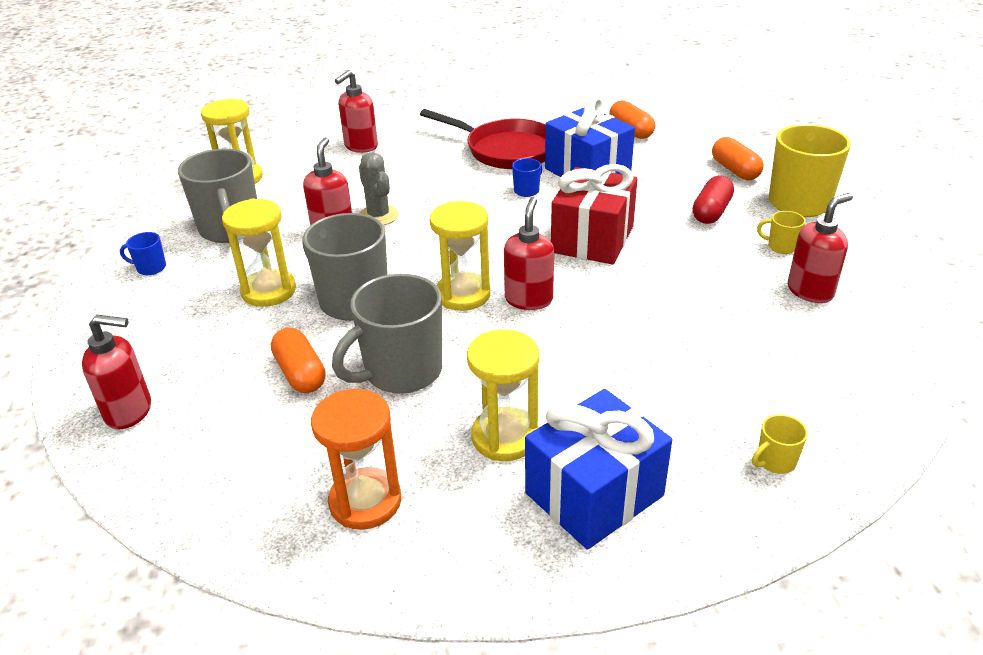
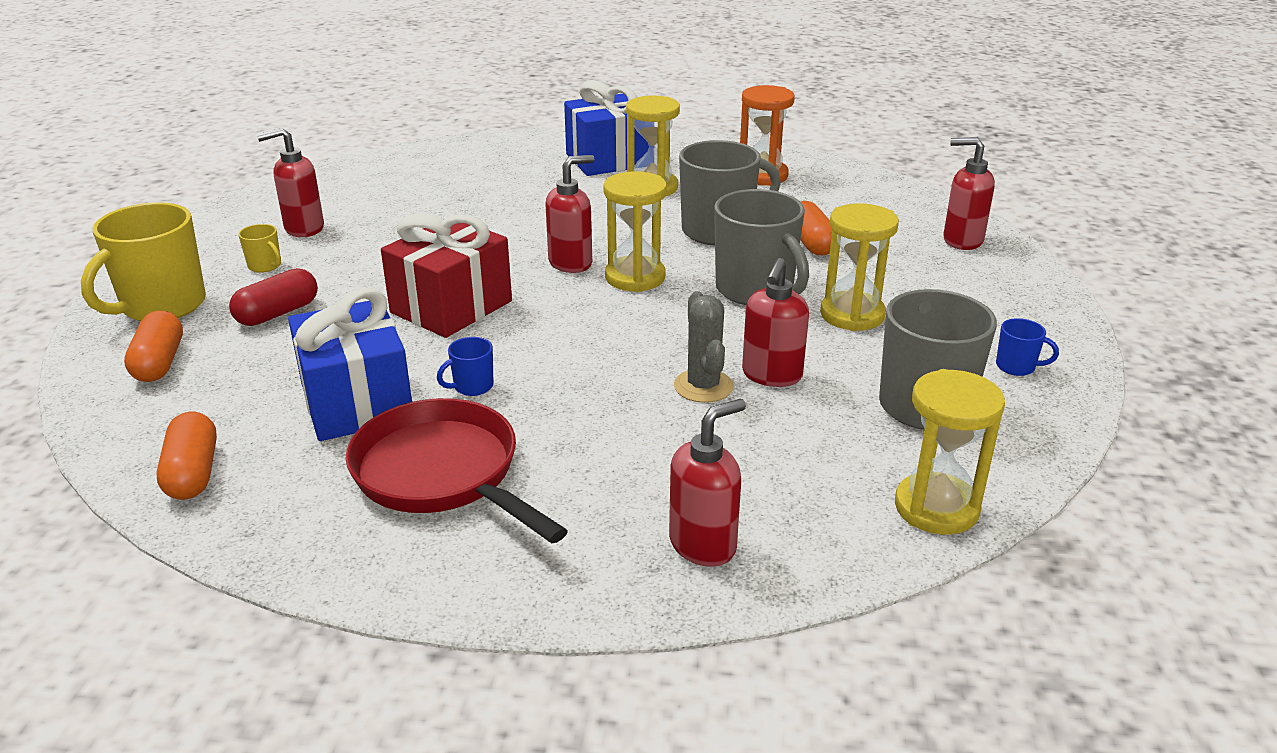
camera: 165 degrees left, 5 degrees down
red soap dispenser [504,197,554,310] -> red soap dispenser turned 150 degrees counterclockwise [545,155,594,273]
yellow mug [752,414,808,474] -> none

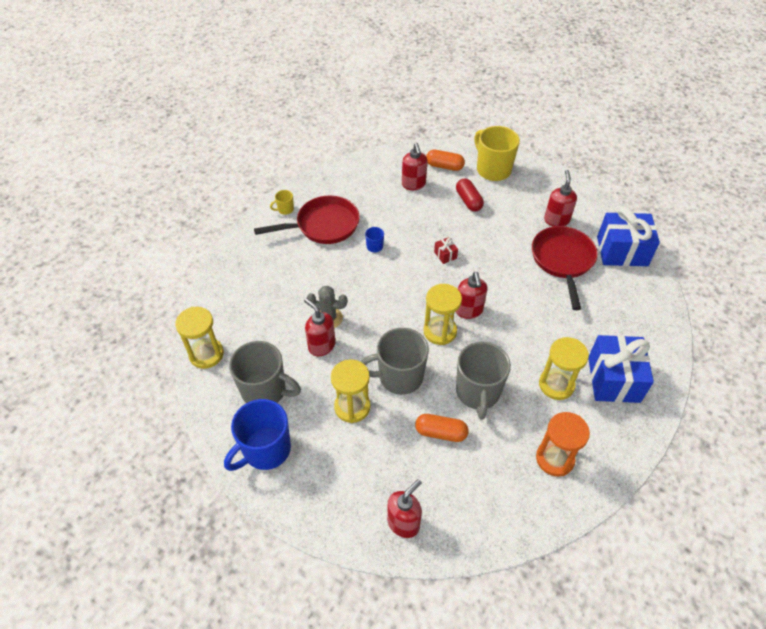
camera: 115 degrees right, 20 degrees up
orange capsule [157,412,217,500] -> none
yellow mug [238,224,281,273] -> yellow mug moved to [270,190,294,215]
blue gift [288,288,412,441] -> blue gift moved to [597,206,660,266]
red gift [381,213,512,338] -> red gift [434,237,458,264], size x0.41
red soap dispenser [669,399,746,567] -> red soap dispenser moved to [402,143,427,190]
blue mug [996,318,1059,376] -> blue mug [224,399,291,471], size x2.29
none -> red pan [532,226,598,310]

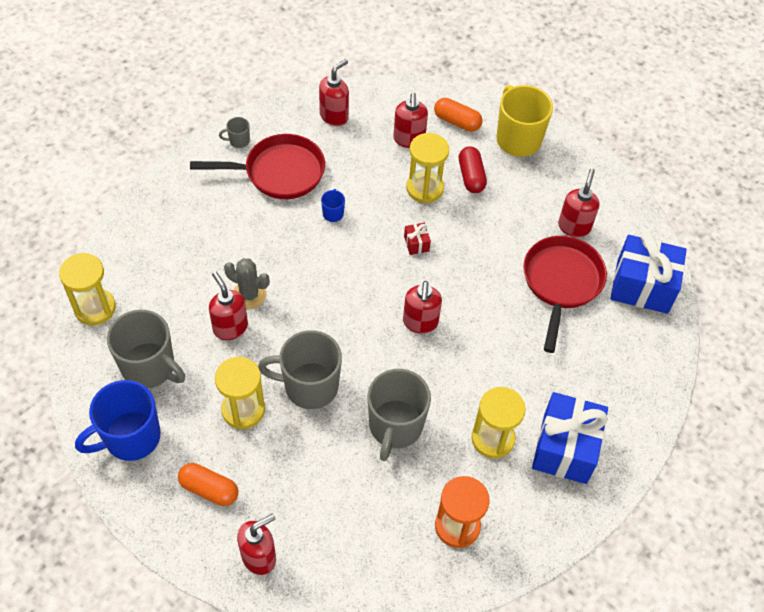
camera: 10 degrees right, 5 degrees up
yellow mug [270,190,294,215] -> grey mug [219,117,250,148]
orange capsule [415,414,469,442] -> orange capsule moved to [178,463,238,506]
yellow hourglass [423,284,462,345] -> yellow hourglass moved to [406,133,449,204]
none -> red soap dispenser [319,59,349,126]

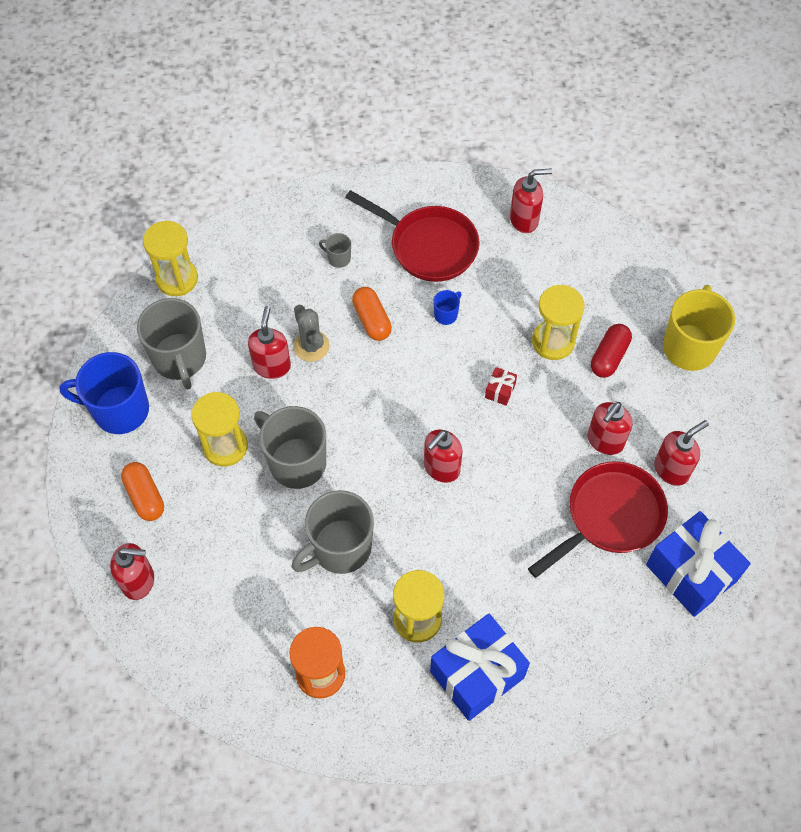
camera: 40 degrees right, 5 degrees up
grey mug [219,117,250,148] -> grey mug moved to [319,233,351,268]
red soap dispenser [393,93,428,148] -> red soap dispenser moved to [587,402,632,455]
orange capsule [434,98,482,132] -> orange capsule moved to [352,287,392,341]

